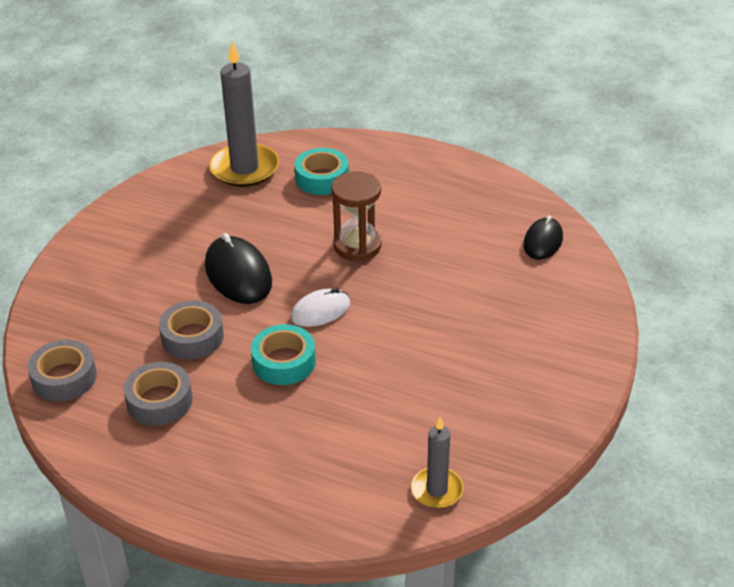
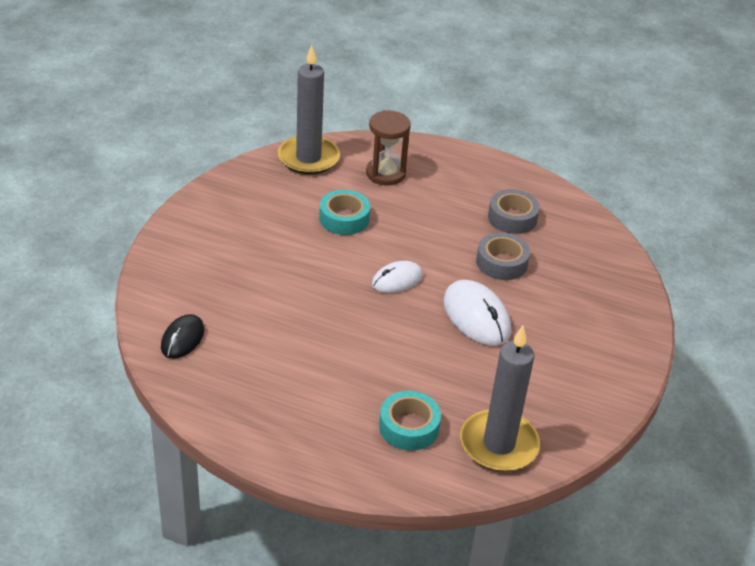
camera: 175 degrees right, 0 degrees up
grey tape [27,340,97,401] -> none
black mouse [205,233,272,304] -> white mouse [443,280,511,346]
turquoise tape [251,324,316,385] -> turquoise tape moved to [319,190,370,235]
brown hourglass [331,171,382,261] -> brown hourglass moved to [366,110,411,185]
grey candle [411,417,464,508] -> grey candle [278,45,340,175], size x1.77

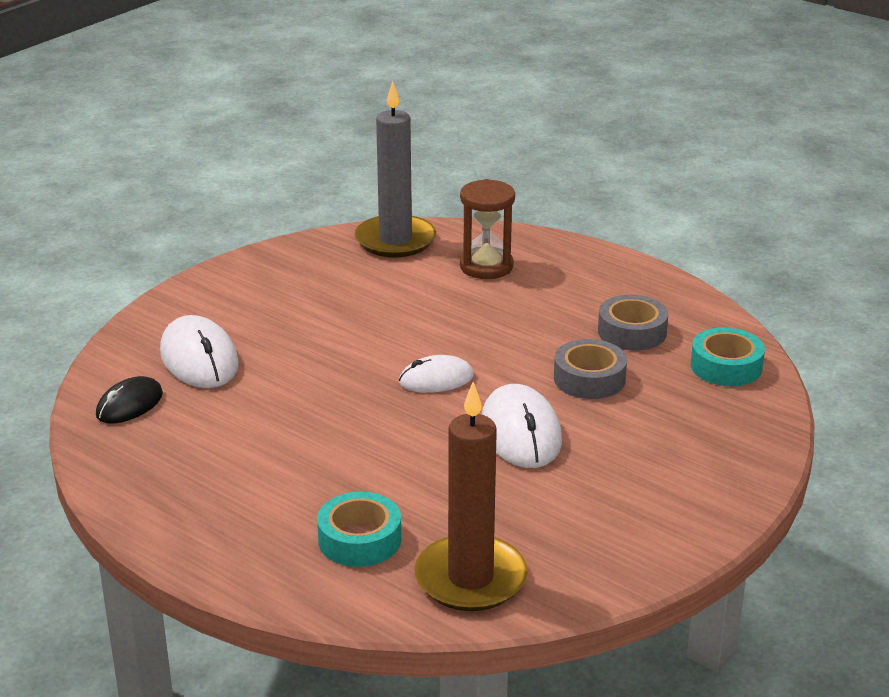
camera: 20 degrees right, 10 degrees down
turquoise tape [319,190,370,235] -> turquoise tape moved to [691,327,765,386]
grey candle [460,325,540,472] -> brown candle [414,382,528,611]
none -> white mouse [160,315,239,388]

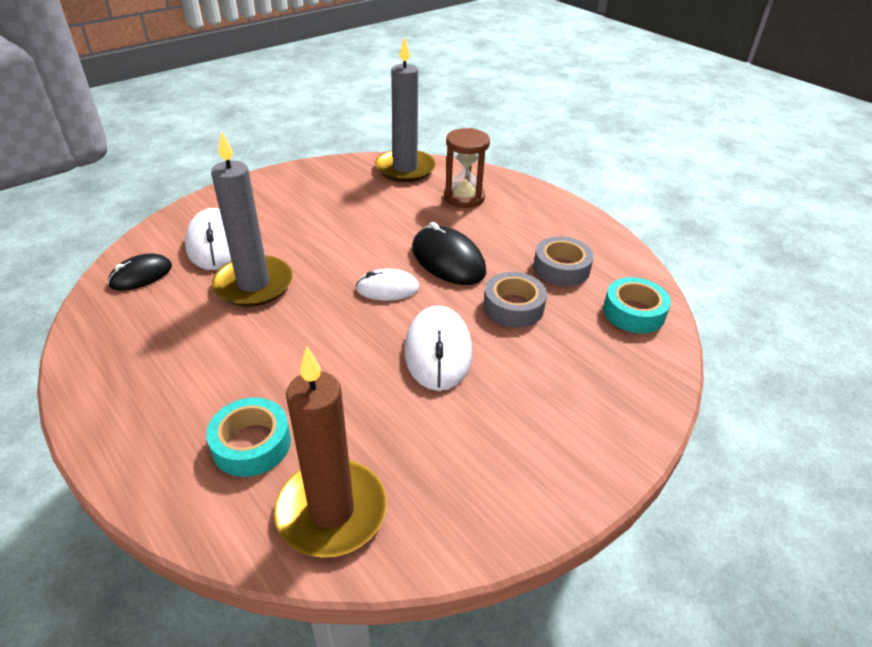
camera: 10 degrees right, 10 degrees up
none -> grey candle [211,131,292,307]
none -> black mouse [412,222,486,285]

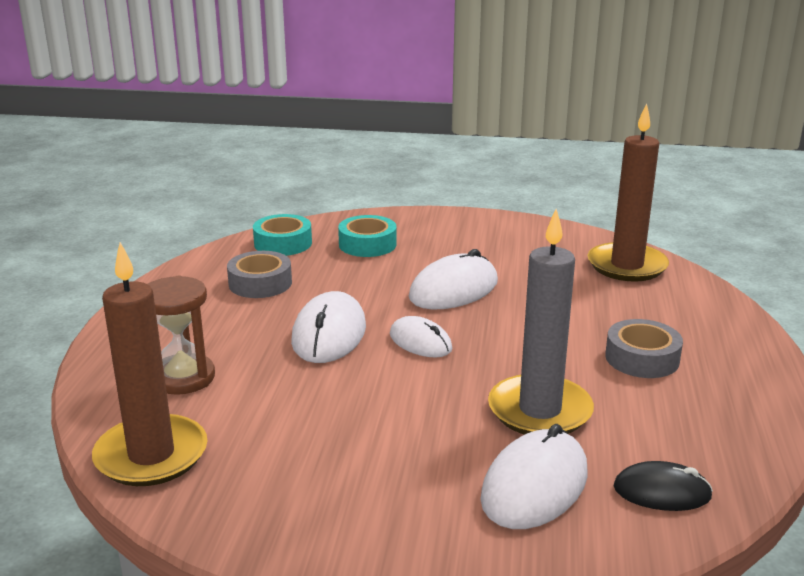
camera: 130 degrees left, 15 degrees down
turquoise tape [206,397,291,477] -> turquoise tape moved to [338,215,397,257]
grey candle [375,37,436,182] -> brown candle [92,242,208,486]
black mouse [412,222,486,285] -> white mouse [291,291,366,363]
grey tape [483,272,547,328] -> grey tape moved to [605,319,683,378]

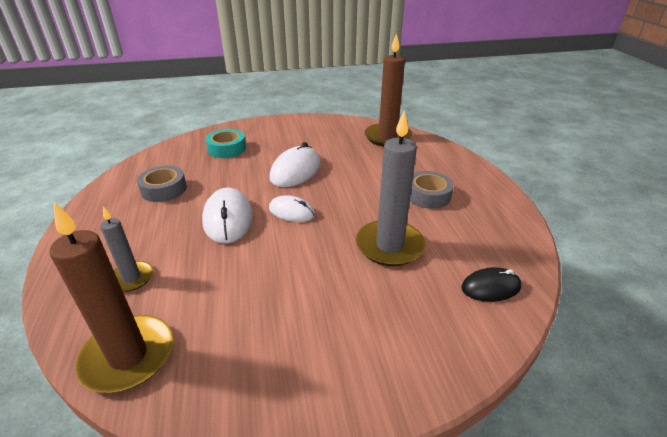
camera: 20 degrees left, 10 degrees up
brown hourglass [148,276,215,395] -> grey candle [100,207,153,292]
turquoise tape [253,214,312,256] -> none
white mouse [480,424,588,529] -> none

